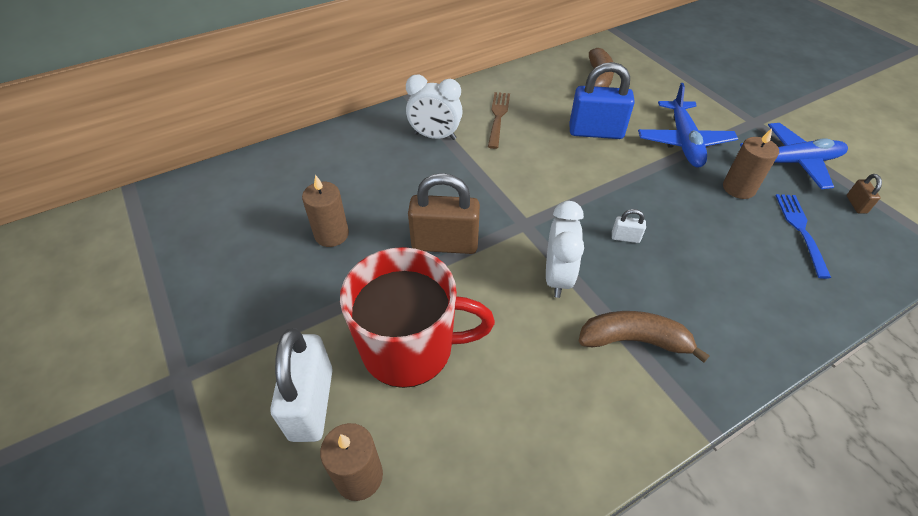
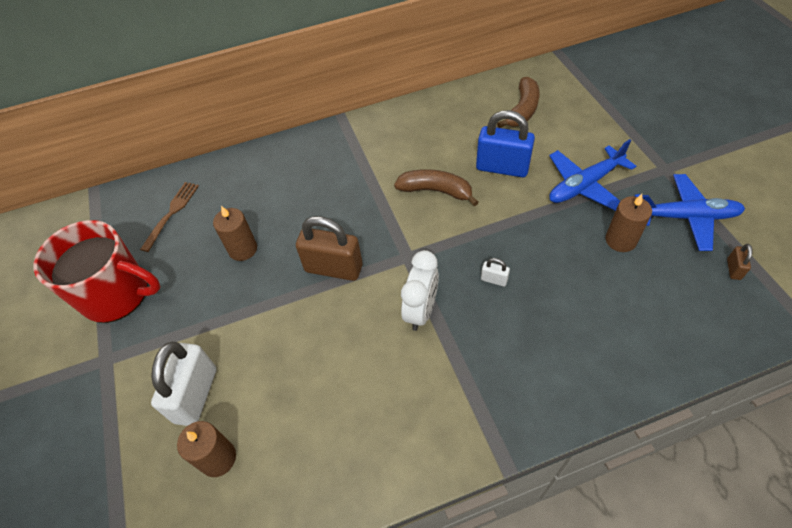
camera: 15 degrees right, 5 degrees up
red mug [340,247,495,388] -> red mug moved to [33,220,161,323]
white clock [406,75,463,140] -> none
brown fork [488,92,510,149] -> brown fork moved to [140,182,199,252]
brown banana [579,311,710,363] -> brown banana moved to [394,169,478,206]
blue plane [638,83,738,167] -> blue plane turned 45 degrees clockwise [549,139,636,211]
blue fork [775,194,831,279] -> none

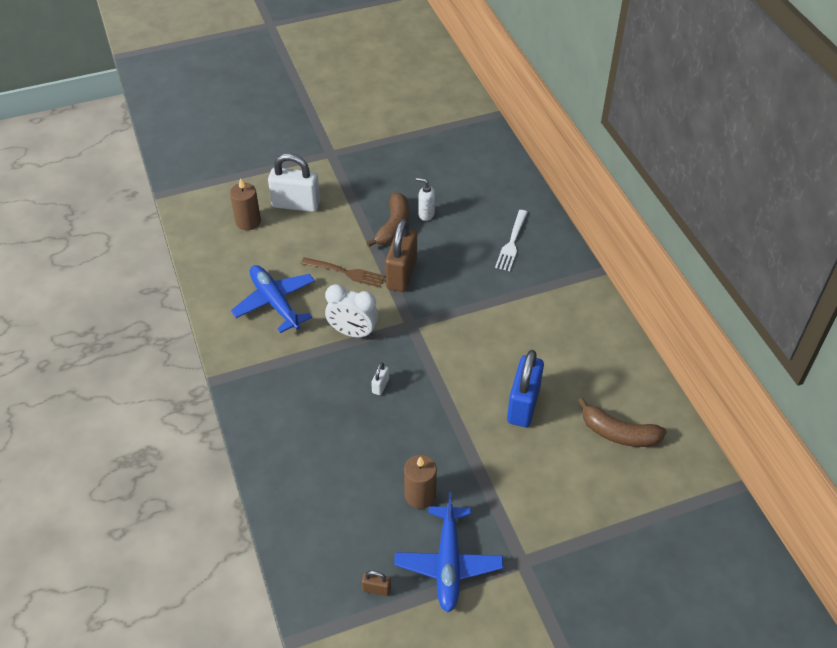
camera: 85 degrees right, 5 degrees down
red mug [33,220,161,323] -> none
brown fork [140,182,199,252] -> brown fork moved to [301,257,386,287]
brown candle [213,206,257,261] -> white soap dispenser [416,178,435,221]
brown banana [394,169,478,206] -> brown banana moved to [366,193,409,247]
blue plane [549,139,636,211] -> blue plane moved to [231,265,315,333]
none -> white fork [495,210,528,271]

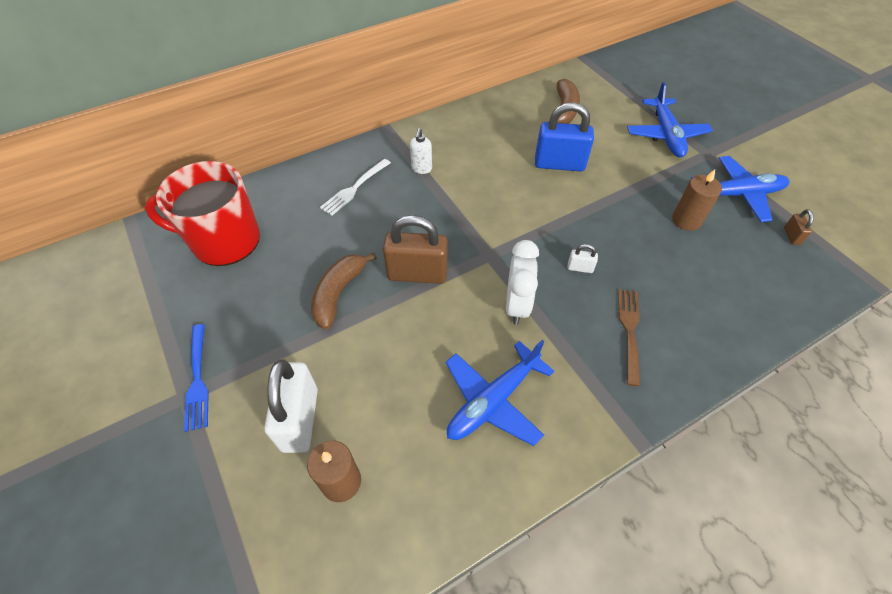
camera: 100 degrees left, 5 degrees up
brown fork [301,257,386,287] -> brown fork moved to [618,289,640,386]
brown banana [366,193,409,247] -> brown banana turned 75 degrees counterclockwise [311,252,377,329]
white soap dispenser [416,178,435,221] -> white soap dispenser moved to [410,128,432,174]
white fork [495,210,528,271] -> white fork turned 120 degrees clockwise [320,159,391,216]
none -> red mug [145,161,260,266]
none -> blue fork [184,324,209,432]
none -> blue plane [627,82,713,157]

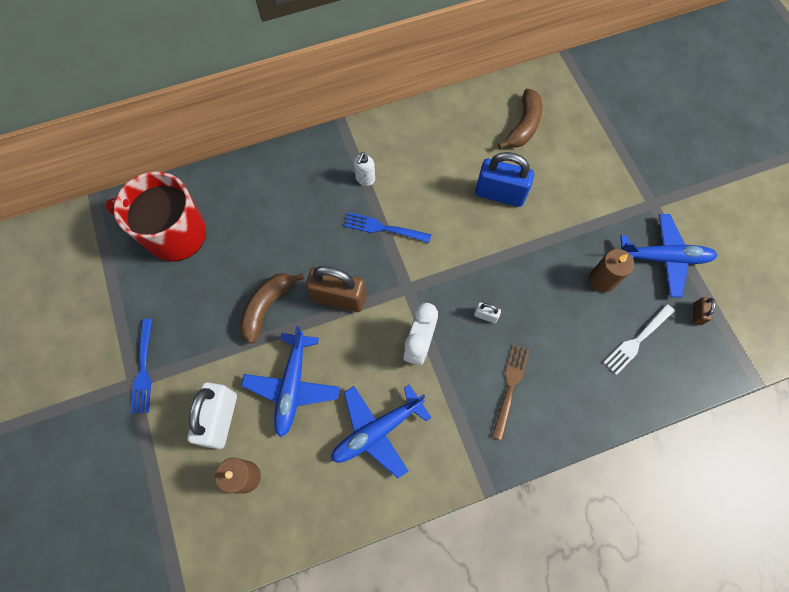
camera: 10 degrees right, 15 degrees up
white fork [320,159,391,216] -> white fork moved to [603,304,675,375]
blue plane [627,82,713,157] -> blue plane moved to [241,326,340,437]
none -> blue fork [344,212,431,243]

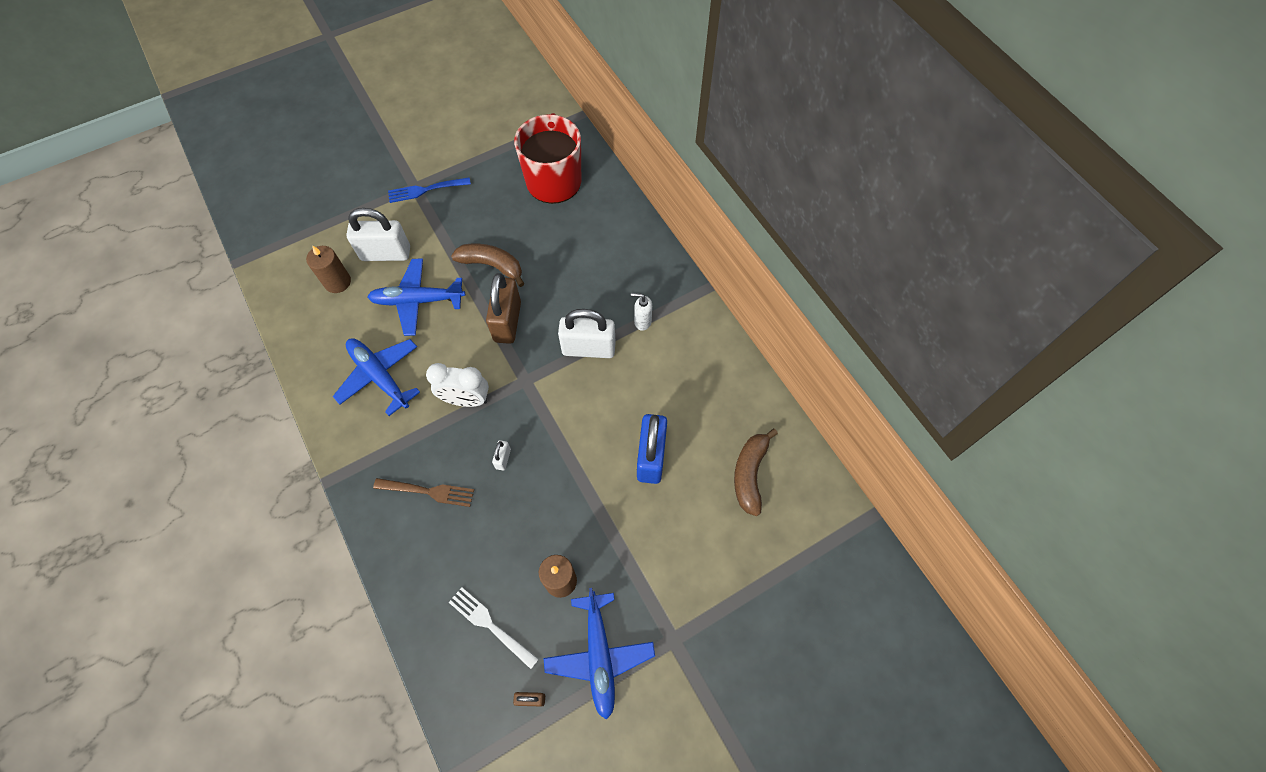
camera: 80 degrees right, 5 degrees down
blue fork [344,212,431,243] -> white padlock [558,309,616,358]
brown banana [498,88,542,149] -> brown banana turned 90 degrees clockwise [734,429,778,516]

